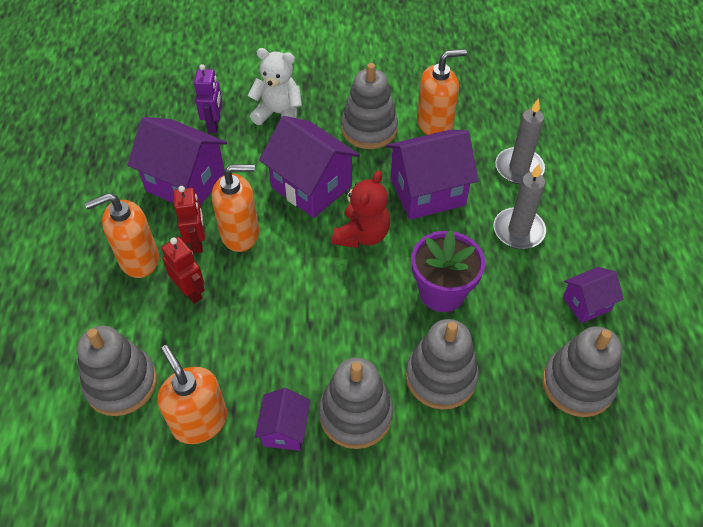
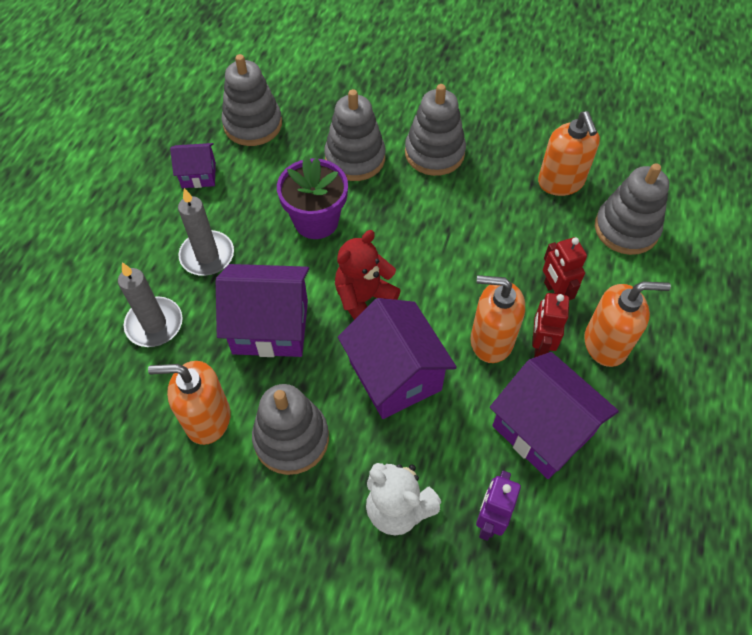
camera: 160 degrees left, 5 degrees up
purple house [255,388,310,451] -> none

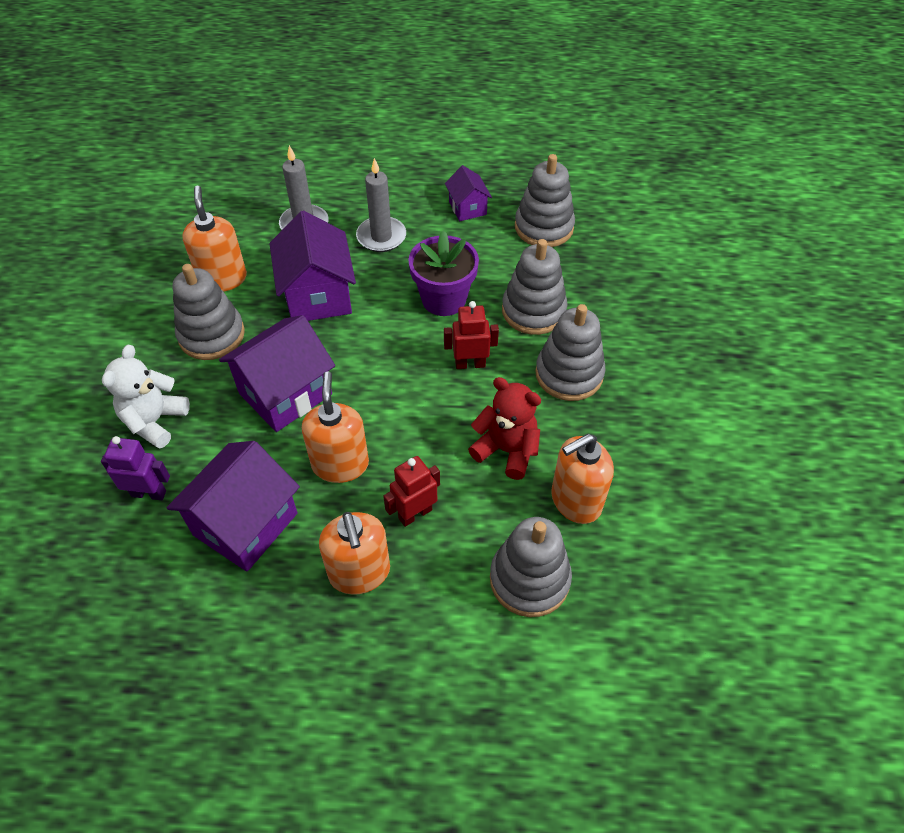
camera: 75 degrees right, 5 degrees down
red teddy bear [335,230,401,320] -> red teddy bear moved to [468,377,541,480]
red robot [532,293,569,358] -> red robot moved to [444,301,499,369]

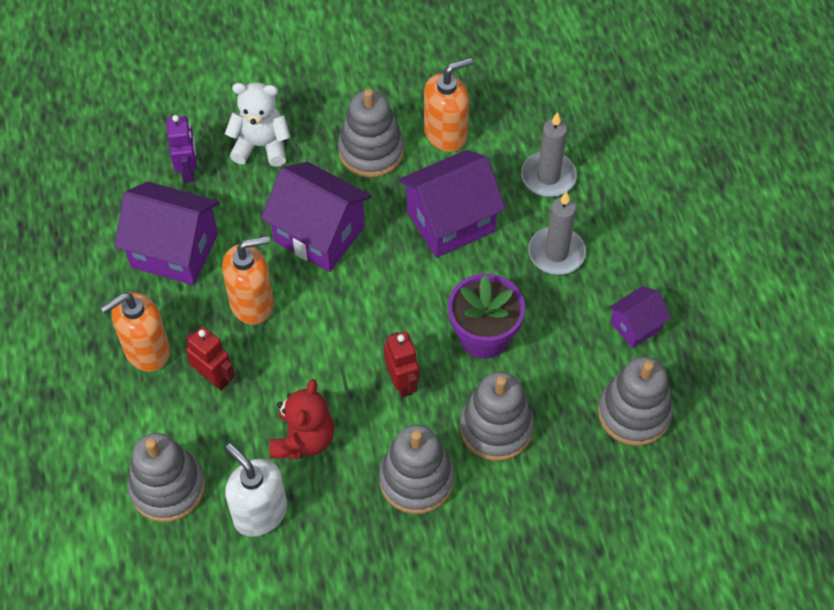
camera: 75 degrees right, 5 degrees up
orange soap dispenser [551,434,614,524] -> white soap dispenser [225,443,287,537]

